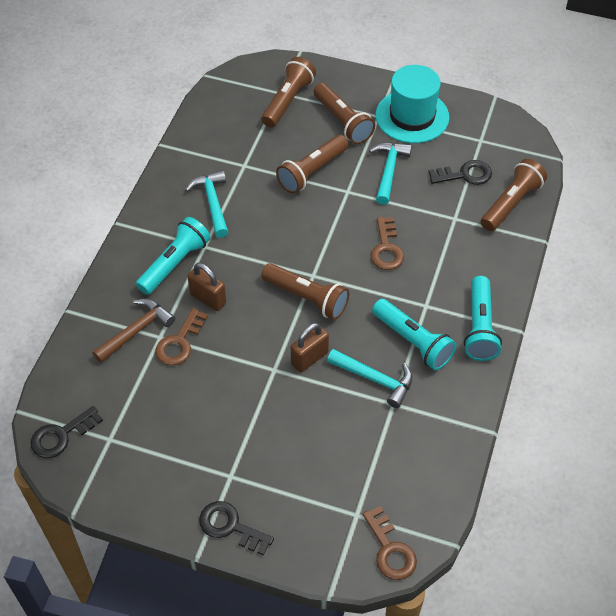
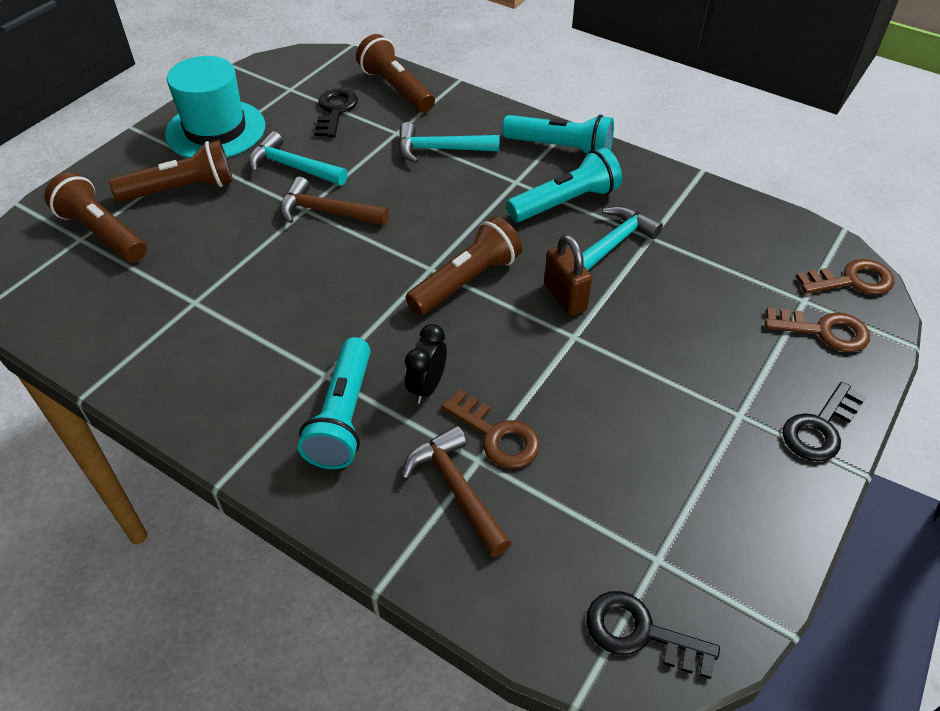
camera: 75 degrees left, 5 degrees down
black key [31,406,103,458] -> black key turned 135 degrees clockwise [586,591,720,679]
turquoise flashlight [136,217,211,295] -> turquoise flashlight turned 135 degrees counterclockwise [298,337,371,469]
turquoise hammer [185,170,228,238] -> turquoise hammer moved to [398,122,499,163]
brown padlock [187,263,226,311] -> black clock [405,324,447,404]
brown flashlight [276,135,349,194] -> none
brown key [370,217,404,270] -> brown key moved to [765,307,870,352]
none -> brown hammer [280,177,389,226]

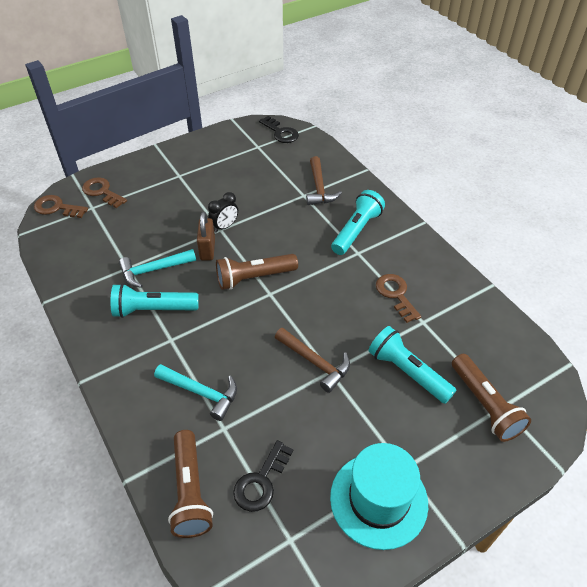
camera: 155 degrees left, 0 degrees up
brown flashlight [109,140,233,202] -> none
turquoise hammer [248,131,348,185] -> none
black clock [405,324,447,404] -> black clock moved to [208,192,238,233]
brown key [441,389,540,468] -> brown key moved to [376,274,421,323]
turquoise flashlight [502,115,614,154] -> turquoise flashlight moved to [368,326,456,404]
black key [782,382,867,461] -> none

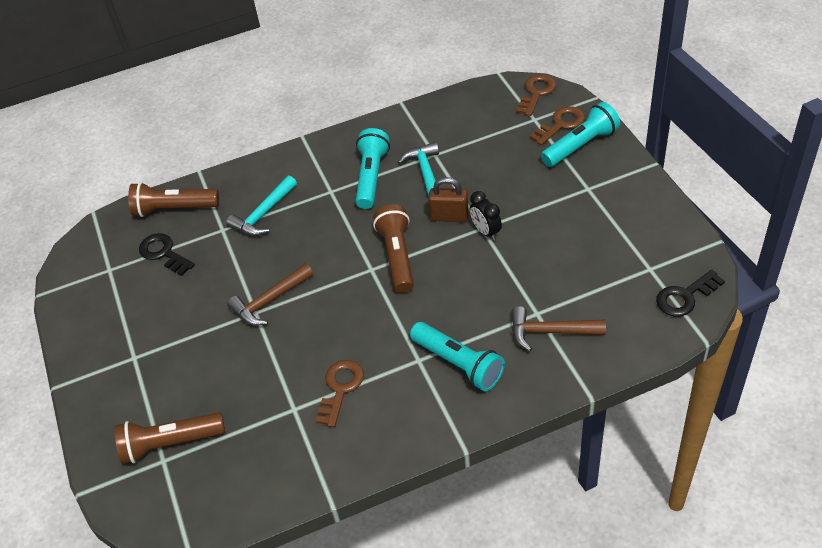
camera: 105 degrees right, 0 degrees up
turquoise hat [330,443,428,550] -> none
turquoise flashlight [368,326,456,404] -> turquoise flashlight moved to [541,102,620,167]
brown key [376,274,421,323] -> brown key turned 60 degrees counterclockwise [316,360,364,427]

